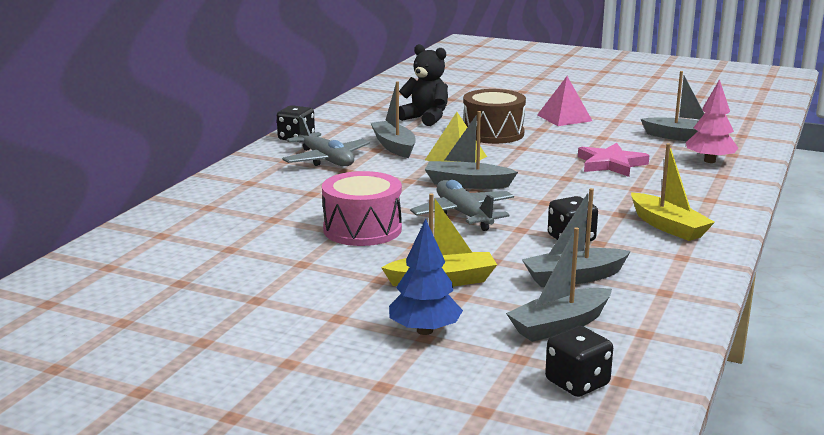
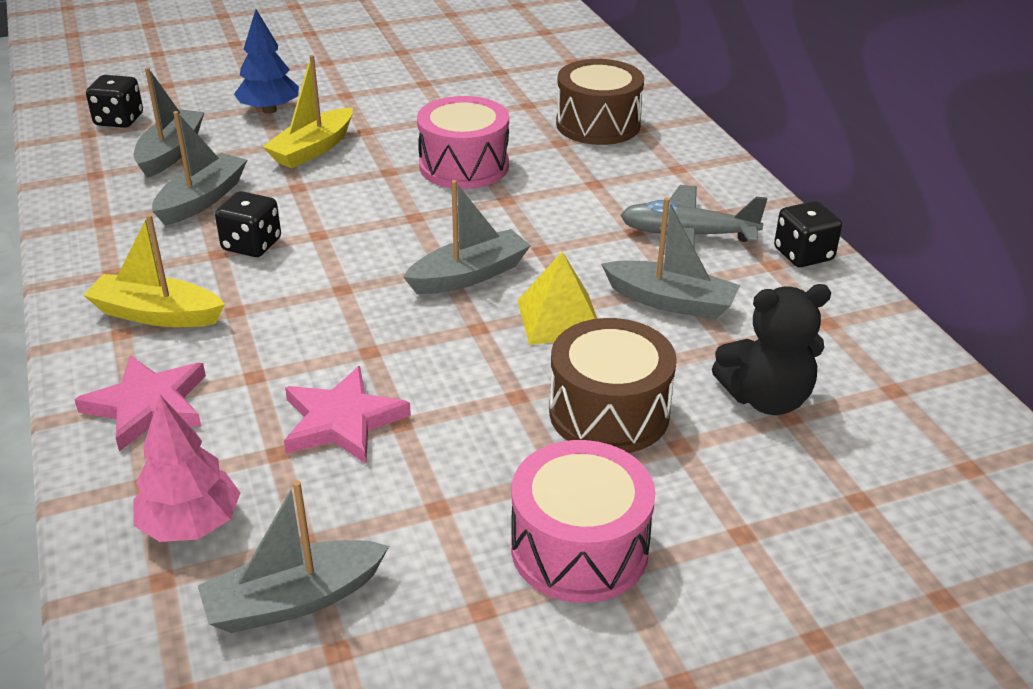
camera: 135 degrees right, 15 degrees up
grey plane [410,180,514,231] -> none
pink pyramid [537,76,592,126] -> pink drum [511,440,656,603]
none -> pink star [74,355,206,451]
none -> brown drum [556,59,644,145]

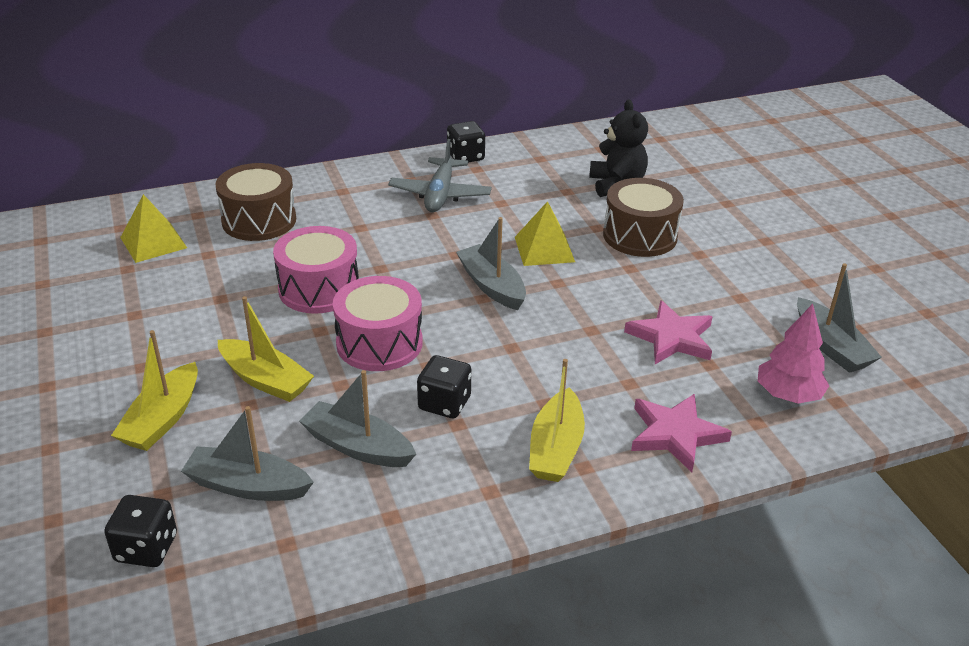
camera: 90 degrees left, 0 degrees up
blue tree [234,9,299,114] -> yellow boat [111,330,198,451]
pink drum [511,440,656,603] -> pink drum moved to [333,276,423,371]
grey boat [601,198,740,320] -> none
none -> yellow pyramid [120,194,187,263]

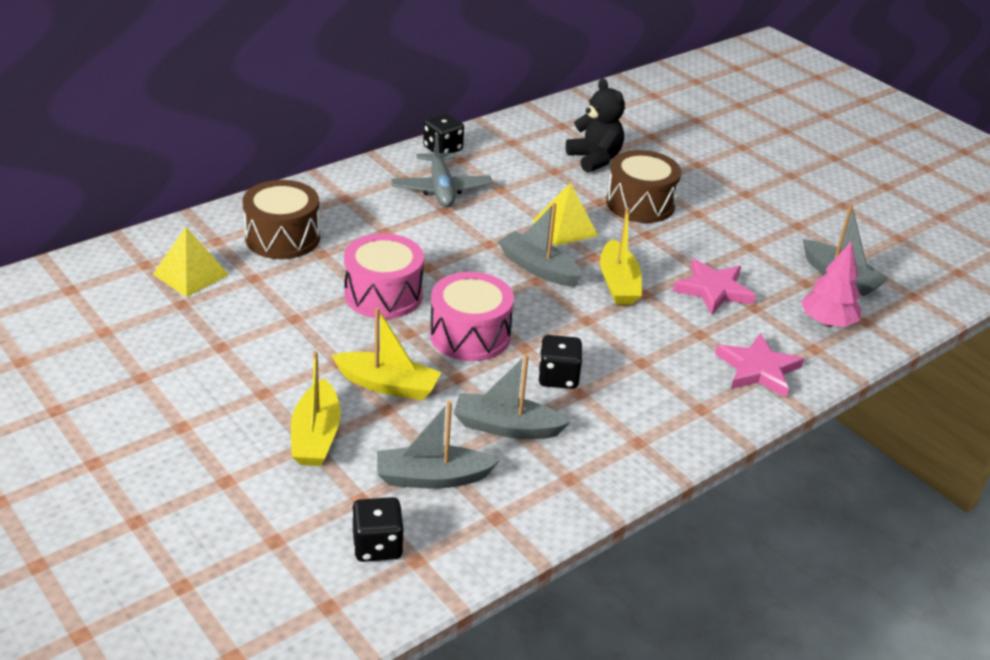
camera: 20 degrees left, 0 degrees up
yellow boat [529,359,585,482] -> yellow boat moved to [600,208,642,305]

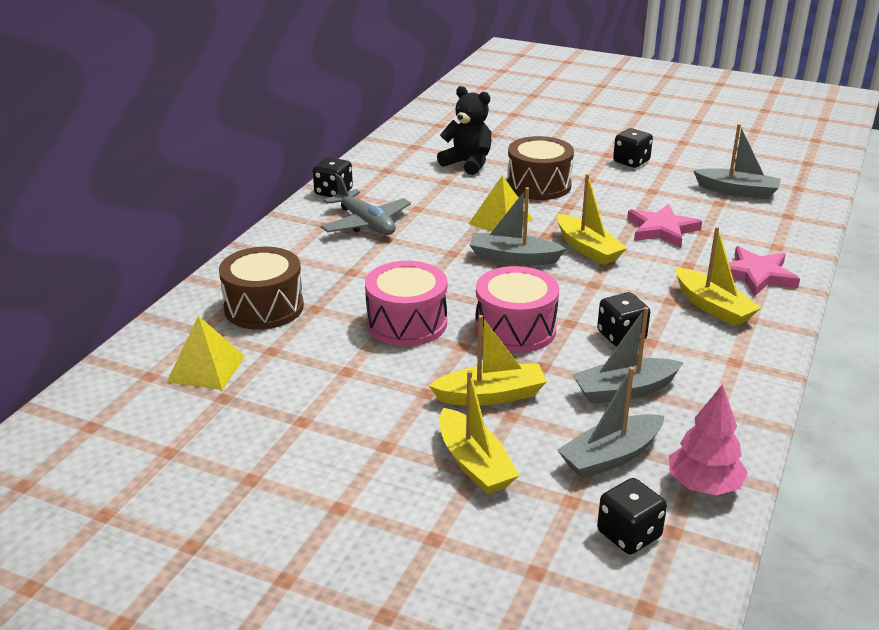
camera: 25 degrees left, 5 degrees down
pink tree [801,242,861,327] -> pink tree moved to [669,384,748,495]
none -> black dice [613,128,653,168]
none -> yellow boat [676,227,761,326]

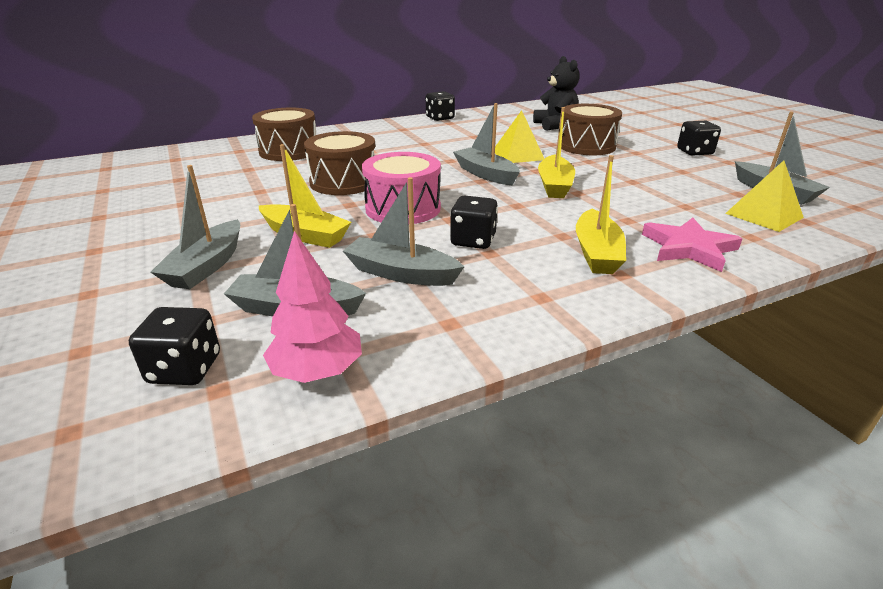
camera: 40 degrees right, 0 degrees up
yellow pyramid [167,316,245,390] -> yellow pyramid moved to [725,160,804,232]
grey plane [321,175,411,235] -> none
pink drum [365,261,447,346] -> brown drum [304,131,375,195]
yellow boat [439,370,520,495] -> grey boat [151,165,240,289]
pink star [627,204,702,248] -> none

